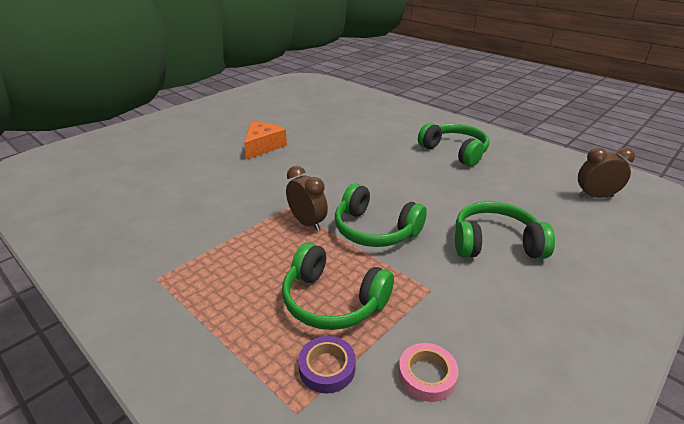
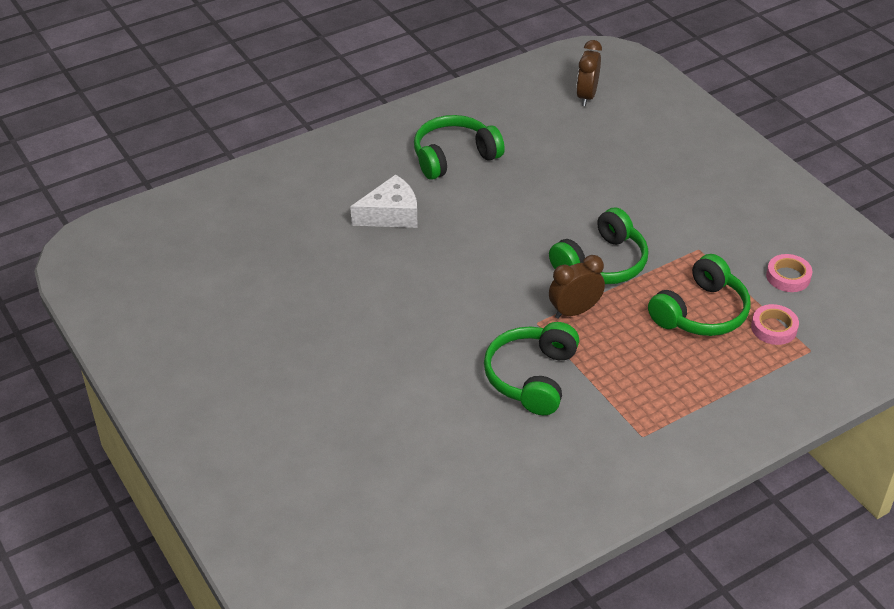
camera: 75 degrees left, 10 degrees up
orange cheese [244,122,287,160] -> none
purple tape [298,336,356,393] -> pink tape [751,304,799,345]
green headphones [455,201,555,259] -> green headphones moved to [484,322,579,415]
none -> white cheese [350,174,418,228]

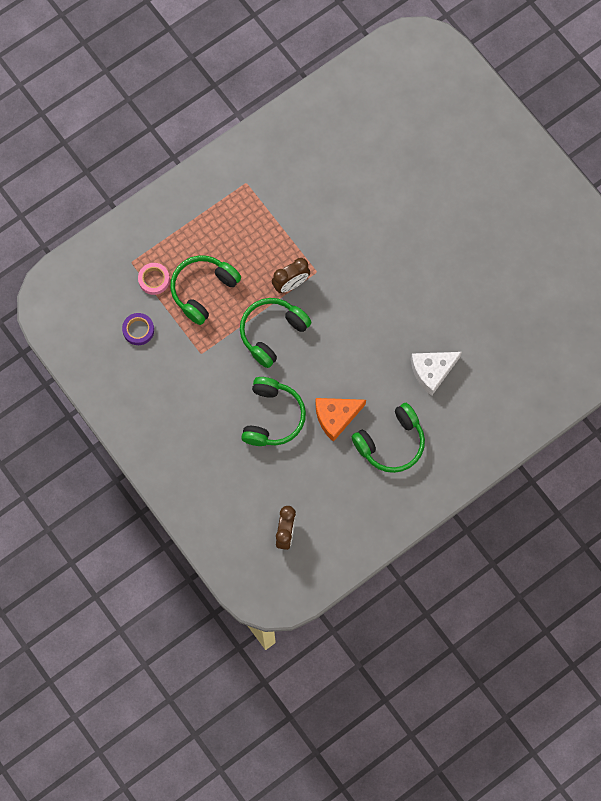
camera: 175 degrees right, 30 degrees up
green headphones [484,322,579,415] -> green headphones moved to [241,377,306,446]
pink tape [766,254,813,292] -> purple tape [122,313,154,345]
none -> orange cheese [316,398,366,442]

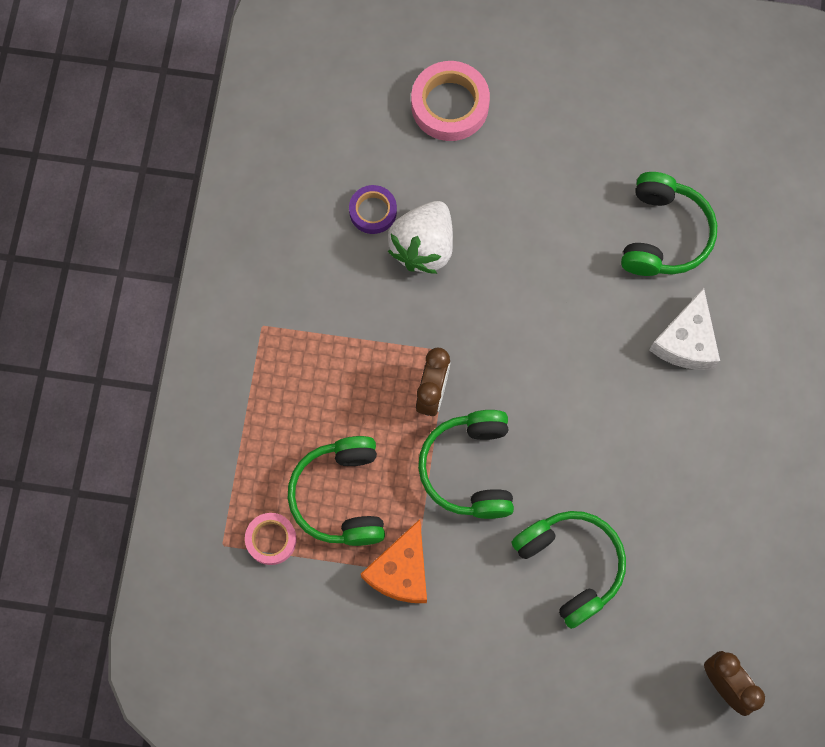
camera: 45 degrees left, 0 degrees up
purple tape [122,313,154,345] -> purple tape moved to [349,185,397,234]
orange cheese [316,398,366,442] -> orange cheese moved to [361,519,427,603]
green headphones [351,403,425,473] -> green headphones moved to [621,172,717,276]
none -> white strawberry [388,201,453,274]
none -> pink tape [411,61,490,141]

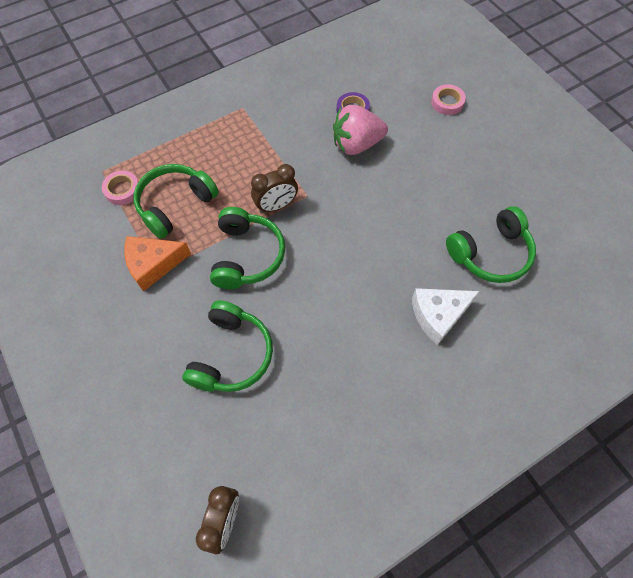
camera: 50 degrees right, 10 degrees down
white strawberry [388,201,453,274] -> pink strawberry [333,105,388,155]
pink tape [411,61,490,141] -> pink tape [431,84,466,115], size x0.60
green headphones [418,410,514,519] -> green headphones turned 135 degrees clockwise [210,207,285,289]

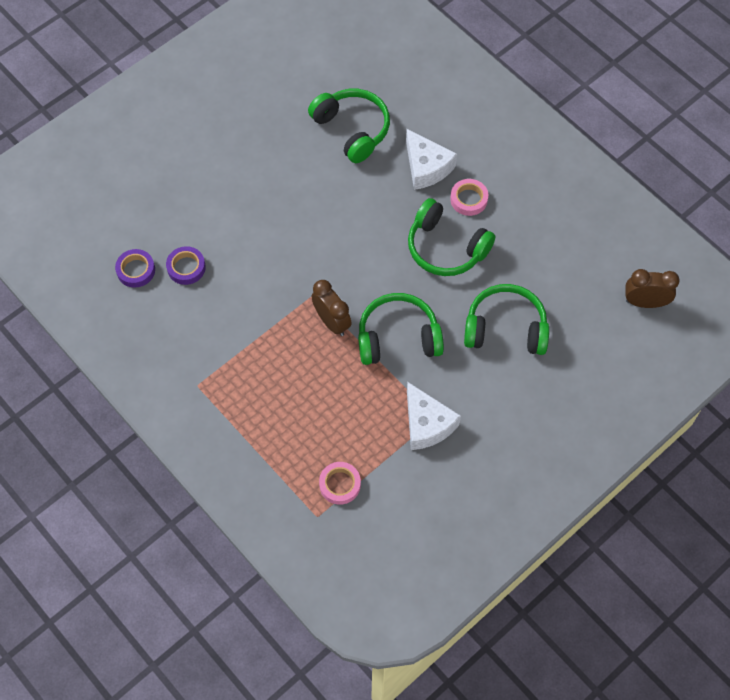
camera: 100 degrees left, 0 degrees up
orange cheese [124,236,191,292] -> white cheese [407,382,461,450]
green headphones [133,164,219,239] -> green headphones moved to [408,198,495,276]
pink strawberry [333,105,388,155] -> none
pink tape [431,84,466,115] -> pink tape moved to [450,179,488,216]
none -> purple tape [115,249,155,288]

